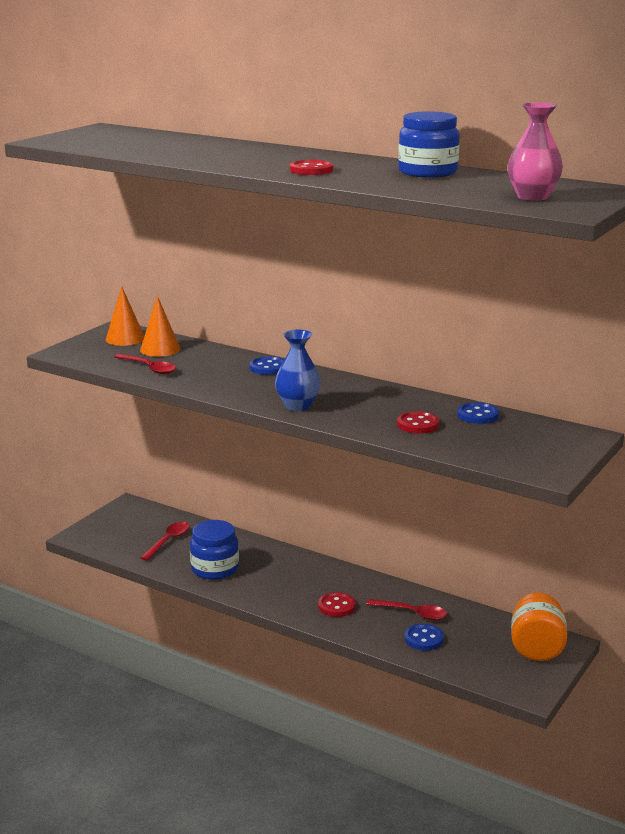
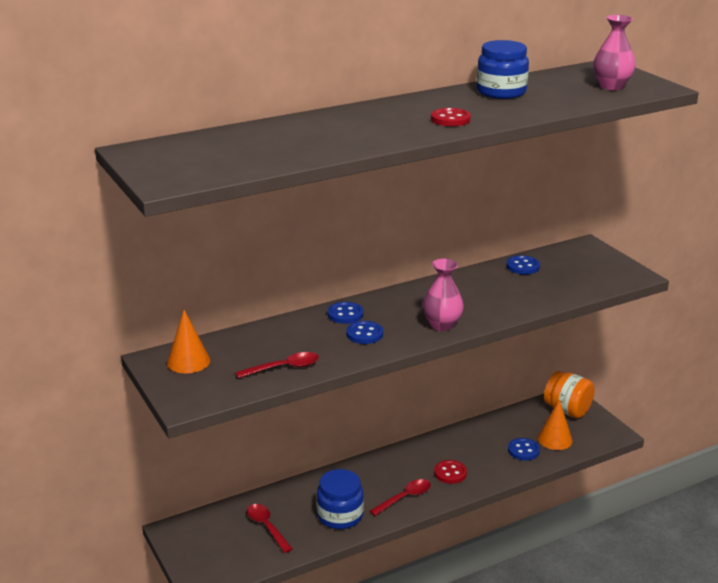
camera: 60 degrees left, 5 degrees up
orange cone [140,296,180,357] -> orange cone moved to [538,399,573,450]
blue vase [275,330,321,411] -> pink vase [422,259,464,331]
red spoon [366,599,447,620] -> red spoon moved to [370,479,431,516]
red button [397,411,439,433] -> none
none -> blue button [346,321,383,344]

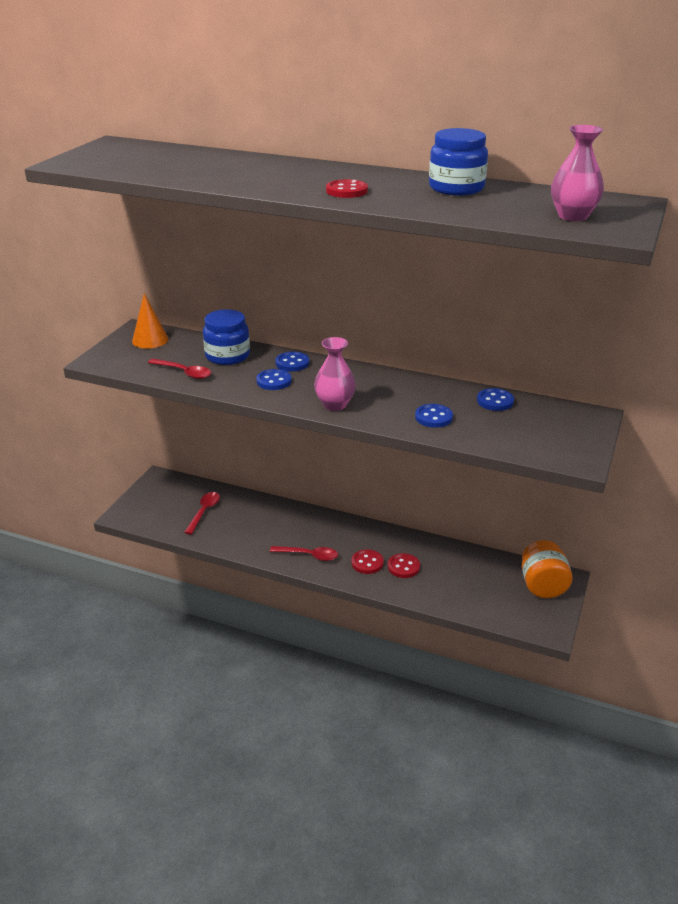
camera: 50 degrees right, 5 degrees up
blue jar [317,469,364,529] -> blue jar moved to [203,309,250,365]
blue button [508,438,540,461] -> blue button moved to [415,404,453,428]
orange cone [538,399,573,450] -> none
none -> red button [388,553,420,578]

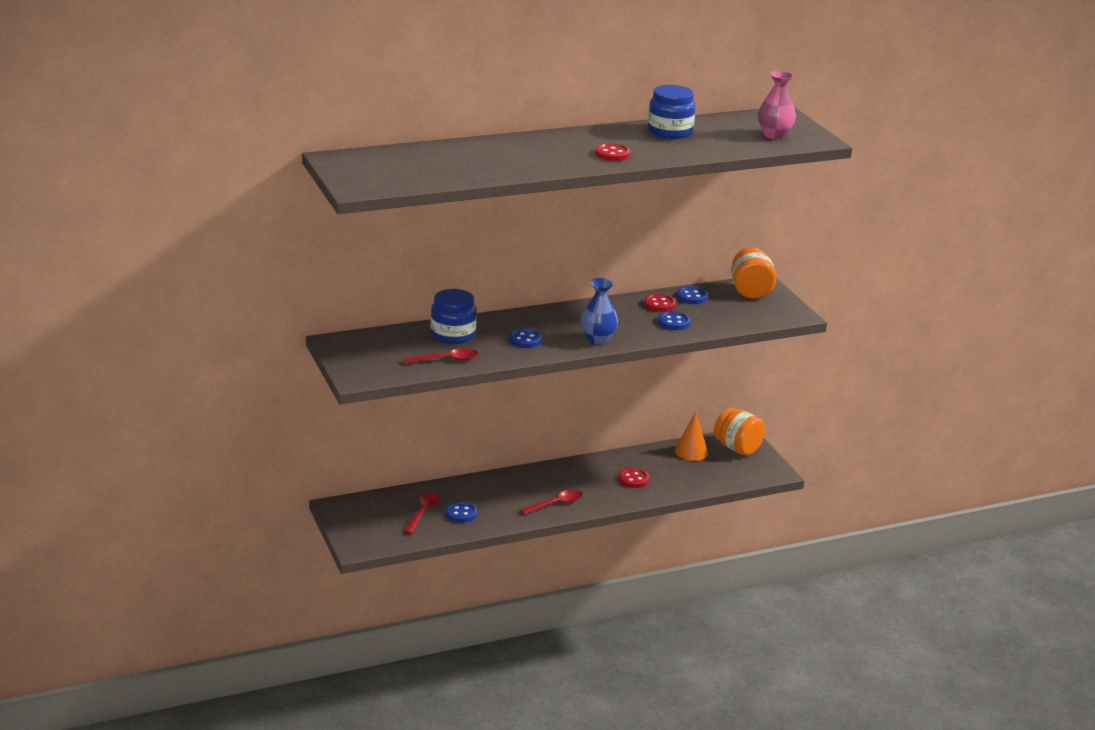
camera: 45 degrees left, 5 degrees down
orange cone [132,293,169,349] -> orange cone moved to [675,411,708,461]
red spoon [184,492,220,534] -> red spoon turned 45 degrees clockwise [403,493,440,534]
blue button [275,352,309,371] -> blue button moved to [445,501,477,523]
pink vase [314,337,356,411] -> blue vase [580,278,618,344]
red button [351,549,384,574] -> red button moved to [644,294,676,312]
none -> orange jar [731,248,777,299]

